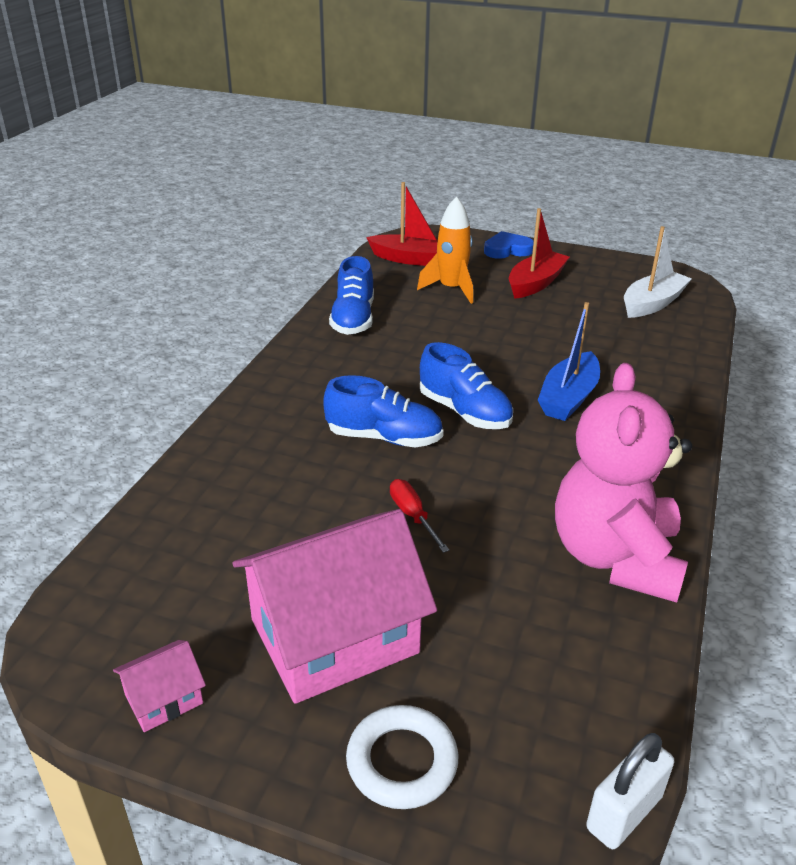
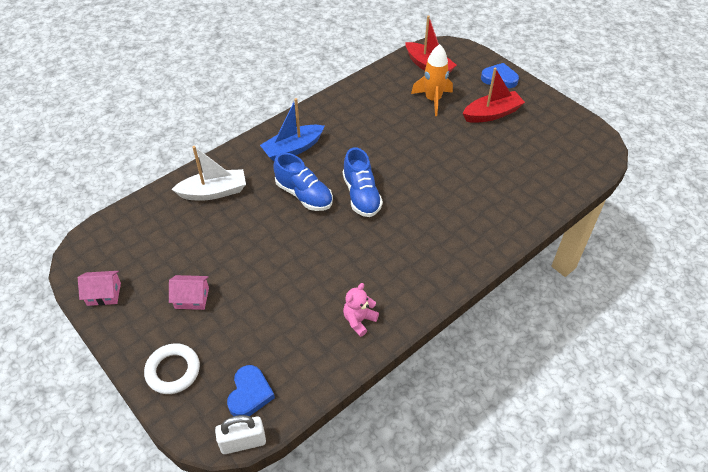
camera: 30 degrees right, 15 degrees up
pink house [233,509,437,704] -> pink house [169,275,209,310], size x0.43
blue shoe [329,256,374,335] -> none
red screwdriver [390,479,449,553] -> none
blue boat [538,302,600,421] -> blue boat moved to [260,98,324,161]
pink teddy bear [555,363,692,602] -> pink teddy bear [343,283,379,337], size x0.42
white boat [624,226,692,318] -> white boat moved to [171,146,246,200]
none -> blue heart [227,365,275,416]

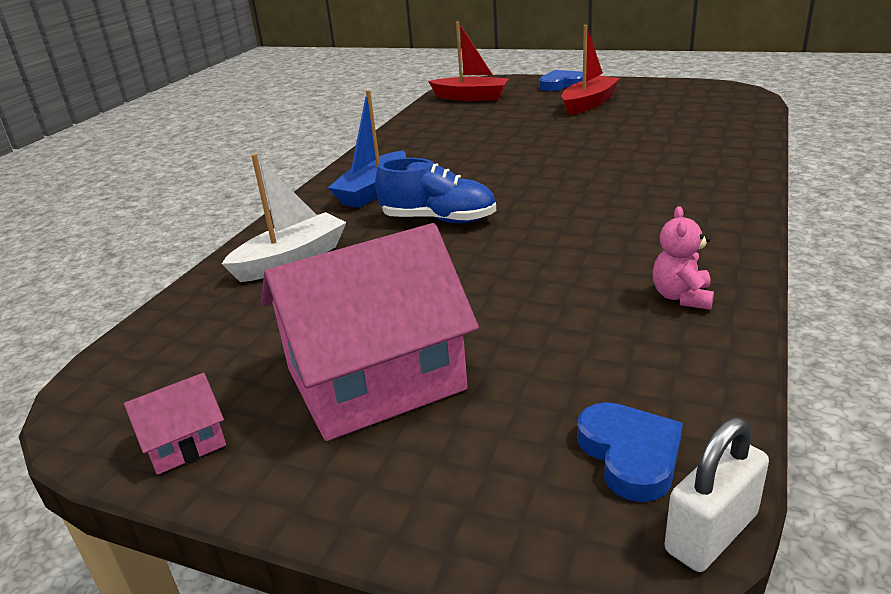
camera: 25 degrees left, 20 degrees down
white ring [144,343,200,394] -> none
pink house [169,275,209,310] -> pink house [261,223,479,441], size x2.32
blue shoe [343,147,383,217] -> none
orange rocket [411,44,453,116] -> none

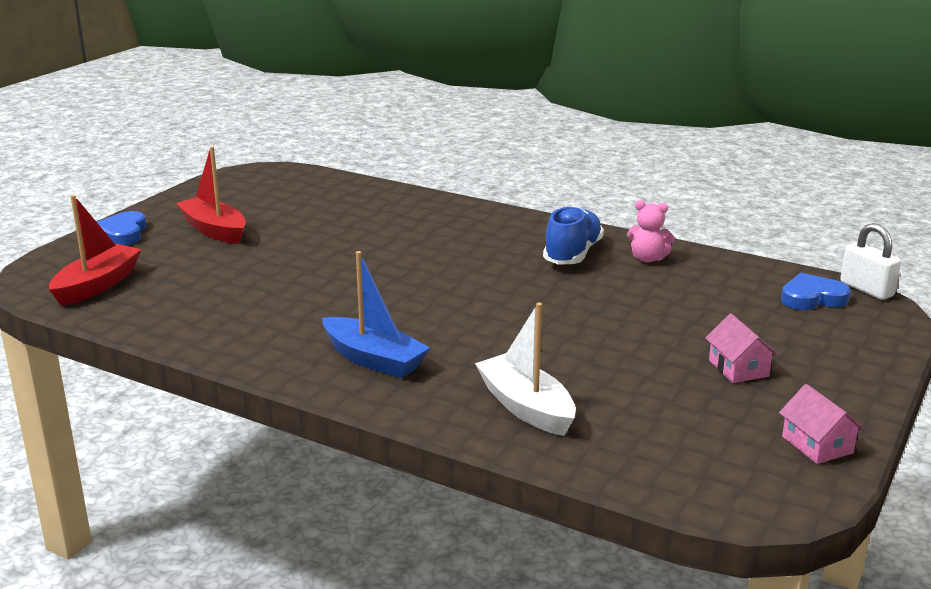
camera: 85 degrees left, 5 degrees down
pink house [261,223,479,441] -> pink house [705,314,779,383], size x0.43
blue shoe [375,158,496,223] -> blue shoe moved to [543,206,604,265]

